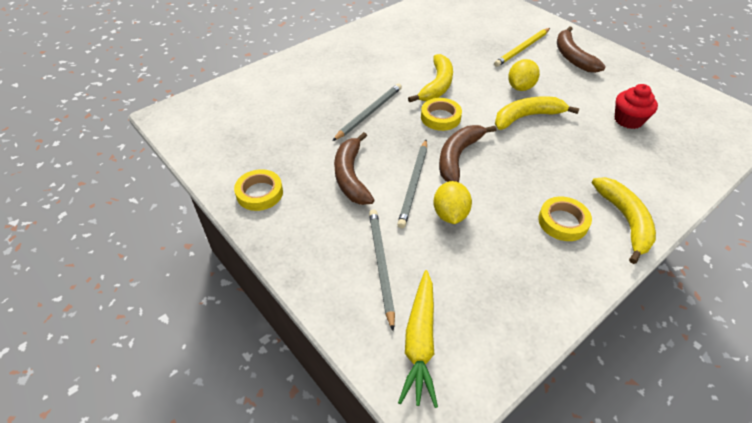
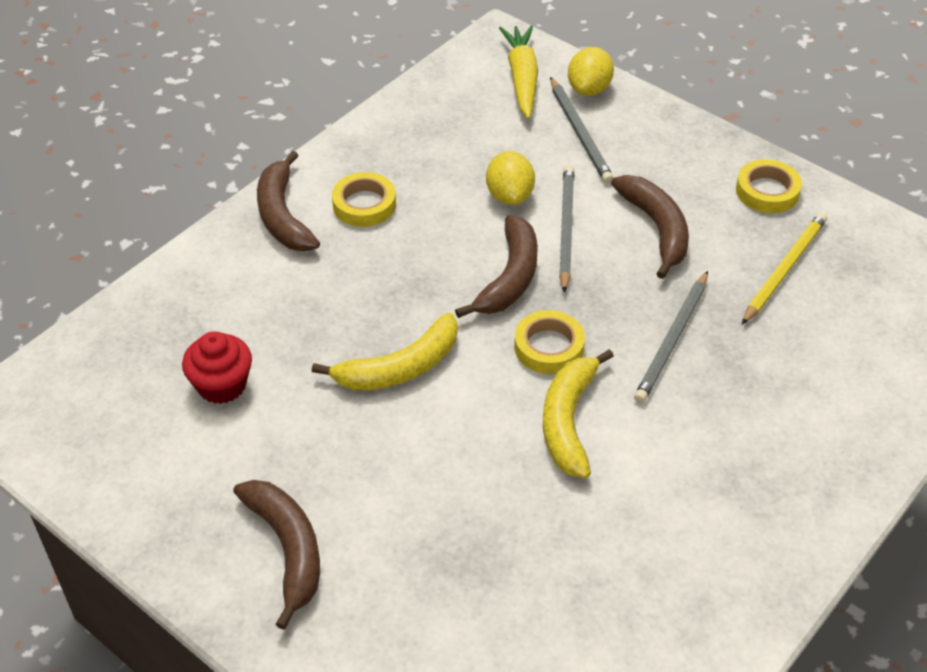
camera: 170 degrees right, 0 degrees up
yellow pencil [494,28,550,67] -> yellow pencil moved to [742,212,827,324]
yellow lemon [508,59,540,91] -> yellow lemon moved to [568,47,614,96]
yellow banana [592,177,656,264] -> brown banana [257,151,320,251]

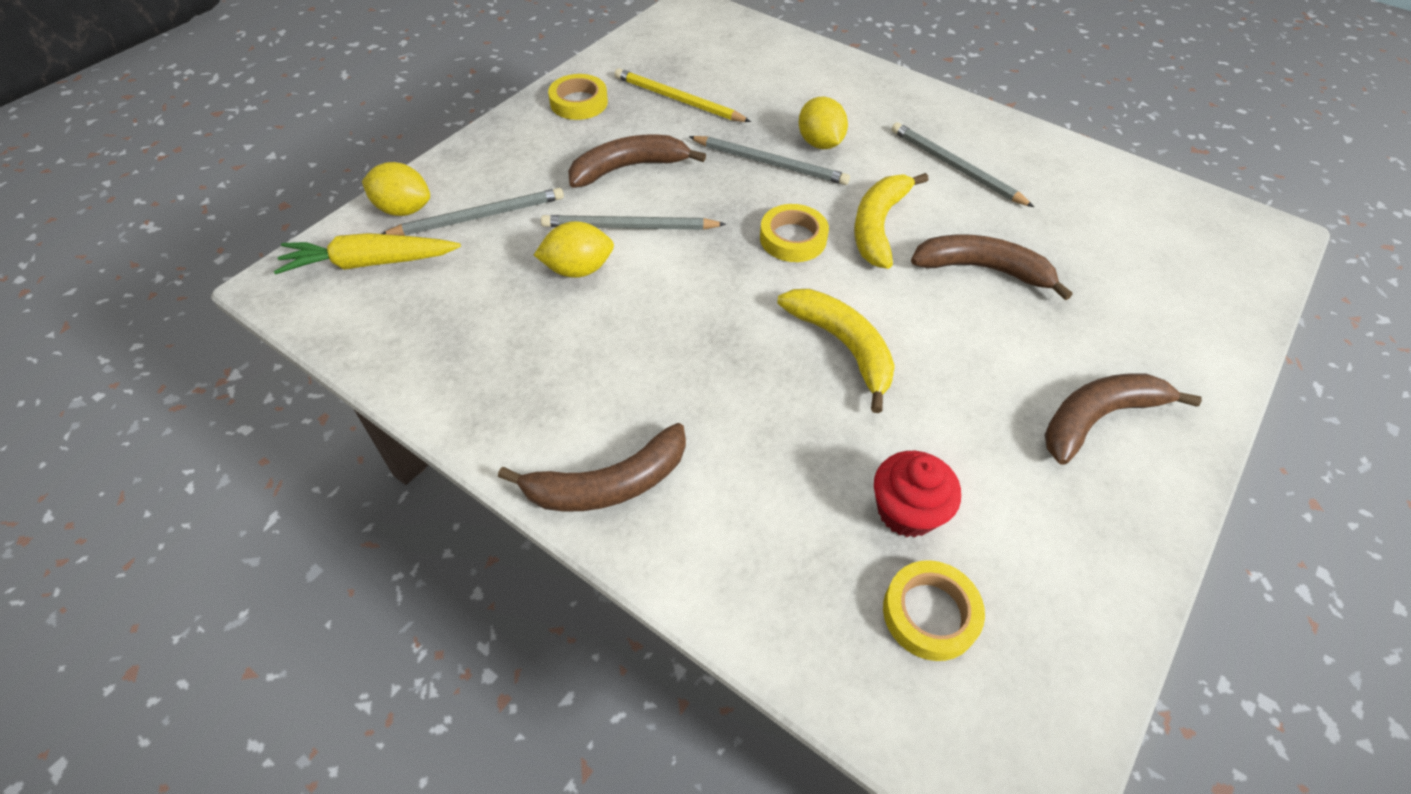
camera: 95 degrees left, 5 degrees up
yellow tape [332,172,396,227] -> yellow tape moved to [883,560,985,661]
brown banana [455,215,538,318] -> brown banana moved to [911,234,1073,300]
yellow banana [543,349,614,478] -> yellow banana turned 105 degrees clockwise [854,173,929,269]
none -> yellow lemon [799,97,848,149]
none -> grey pencil [891,122,1034,207]

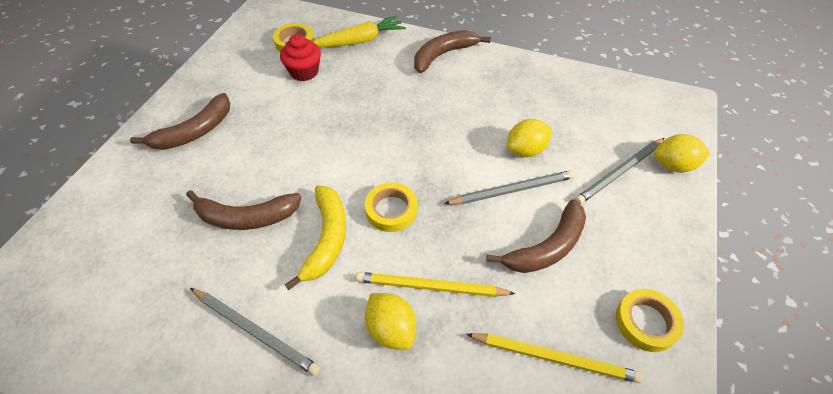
camera: 165 degrees right, 0 degrees up
yellow carrot [274,233,461,274] -> yellow carrot moved to [313,16,406,48]
grey pencil [689,136,850,185] -> yellow pencil [356,272,515,297]
yellow banana [777,289,895,413] -> none

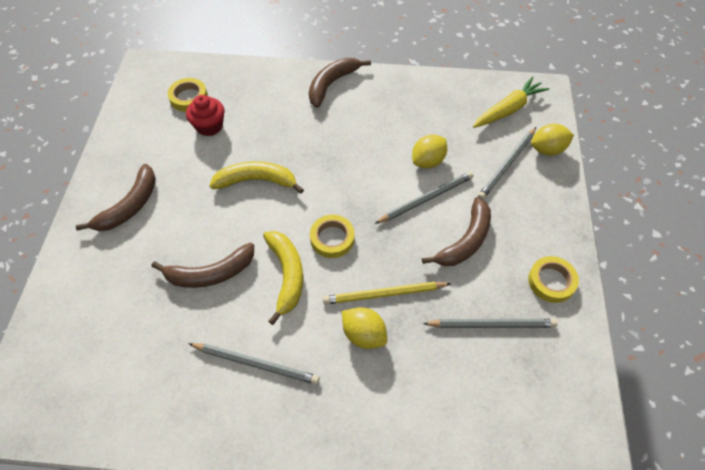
camera: 15 degrees left, 5 degrees up
yellow carrot [313,16,406,48] -> yellow carrot moved to [473,76,549,128]
yellow pencil [466,333,643,383] -> grey pencil [423,319,558,328]
none -> yellow banana [209,161,304,194]

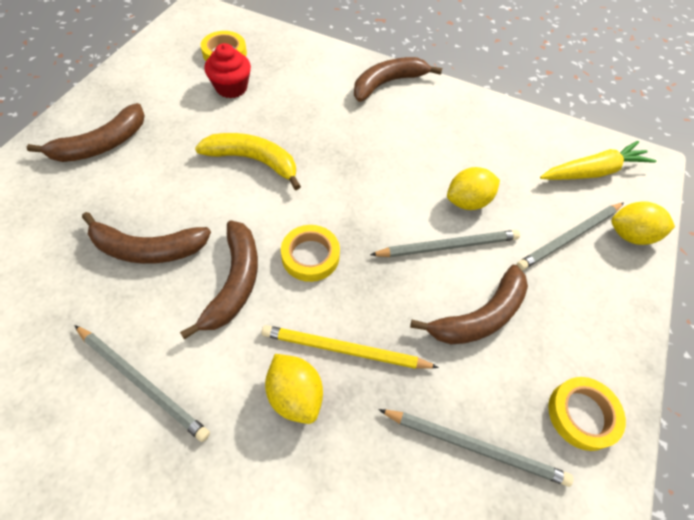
camera: 15 degrees right, 0 degrees up
yellow banana [263,231,303,325] -> brown banana [180,221,258,339]

